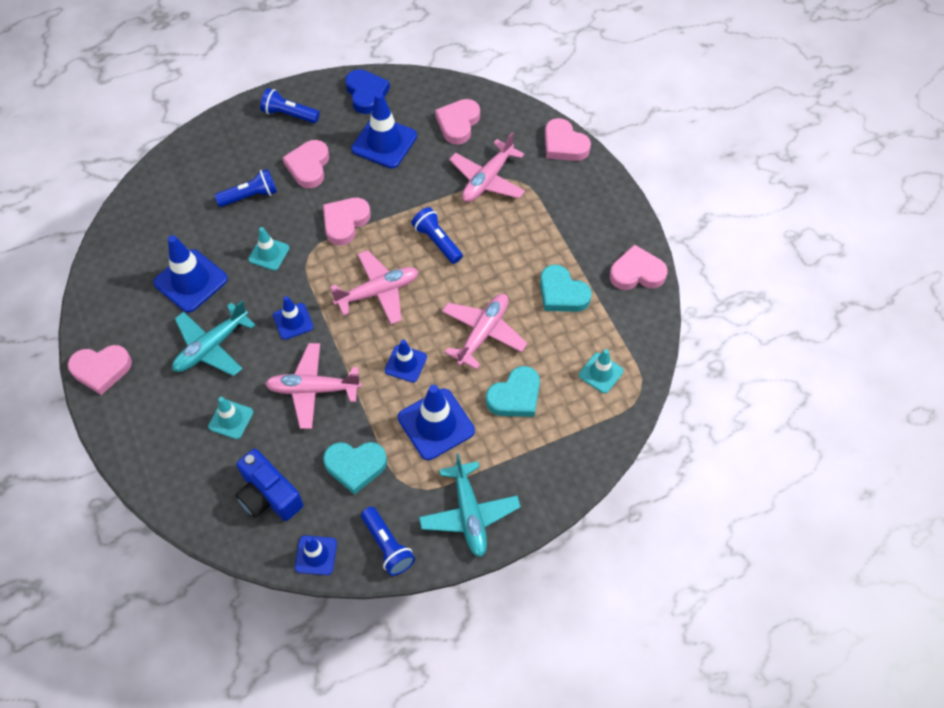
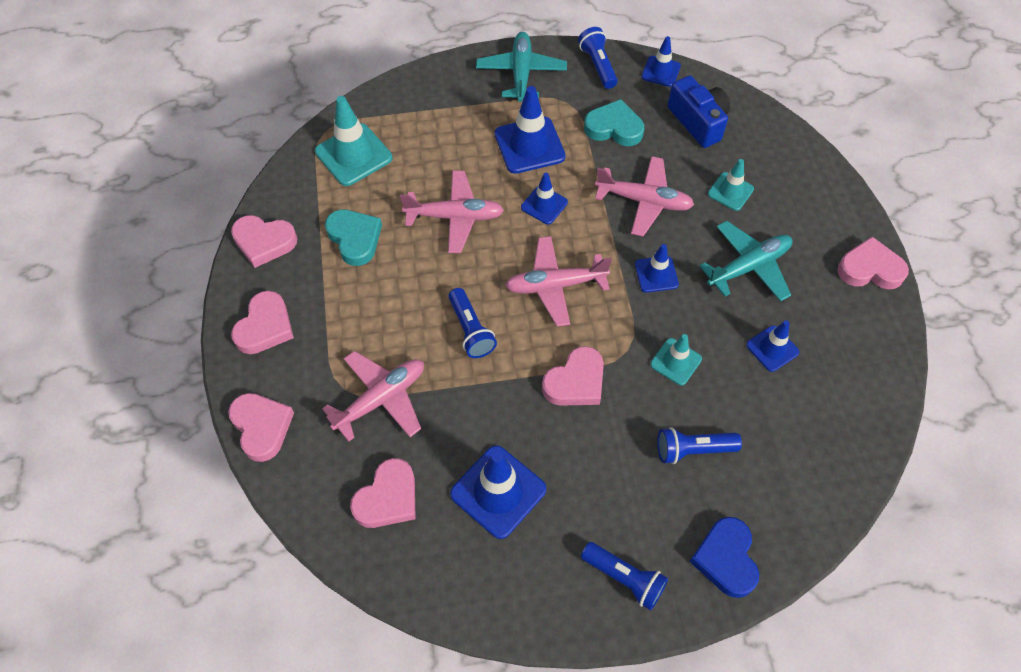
camera: 165 degrees left, 0 degrees up
blue traffic cone [153,235,228,313] -> blue traffic cone [746,320,799,372], size x0.59
pink heart [282,140,329,188] -> pink heart moved to [231,291,294,354]
blue heart [345,69,390,114] -> blue heart moved to [689,517,759,598]
pink plane [442,294,527,369] -> pink plane turned 135 degrees counterclockwise [400,171,504,253]
turquoise heart [486,366,540,417] -> none
turquoise traffic cone [579,349,624,393] -> turquoise traffic cone [315,96,392,186], size x1.70

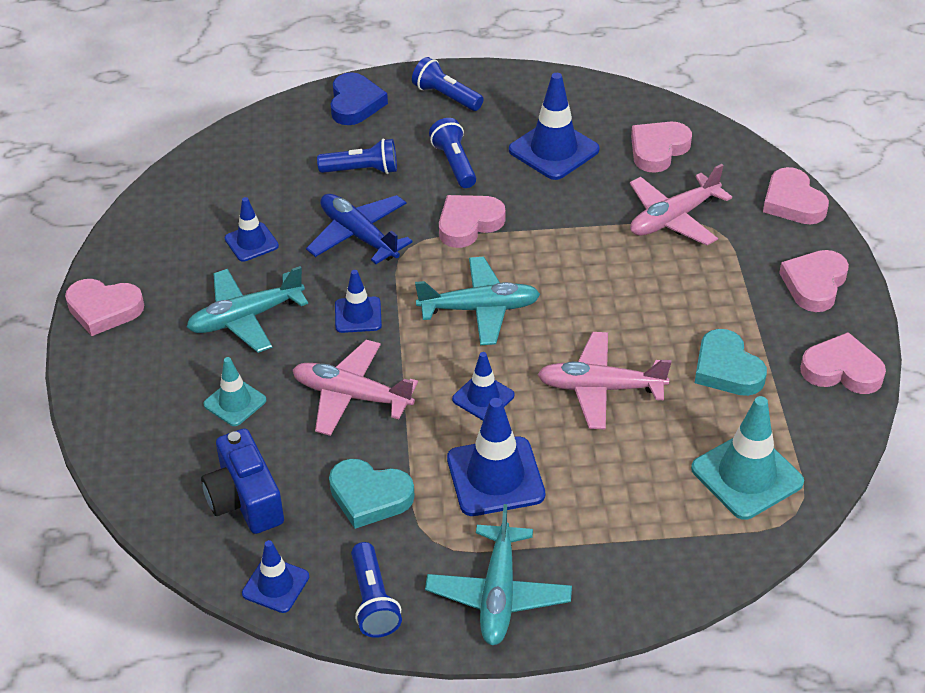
camera: 175 degrees left, 15 degrees down
blue flashlight [448,288,497,358] -> blue flashlight moved to [429,118,476,188]
pink plane [505,236,612,327] -> turquoise plane [415,257,540,345]
turquoise traffic cone [650,334,702,385] -> blue plane [306,194,413,264]

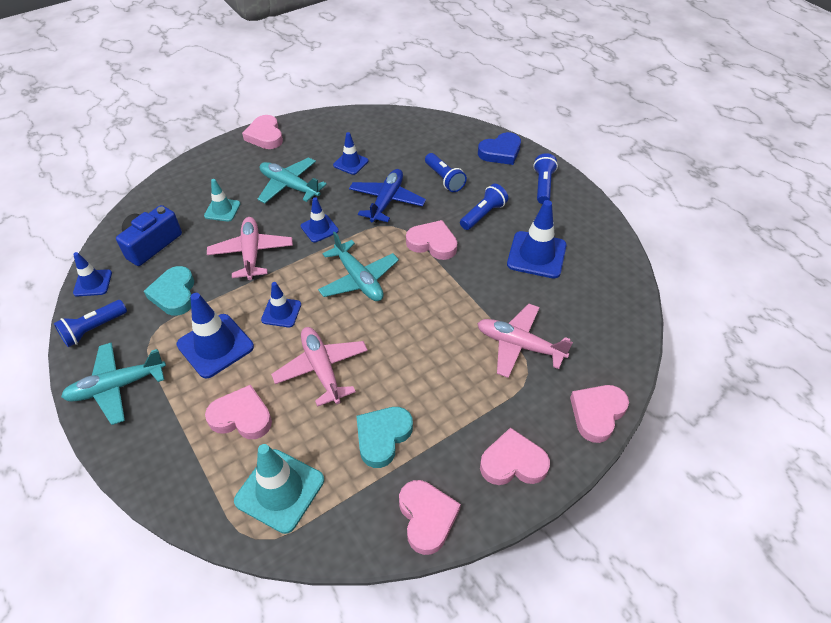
camera: 60 degrees right, 5 degrees up
pink heart [631,122,692,173] -> pink heart moved to [205,384,272,439]

